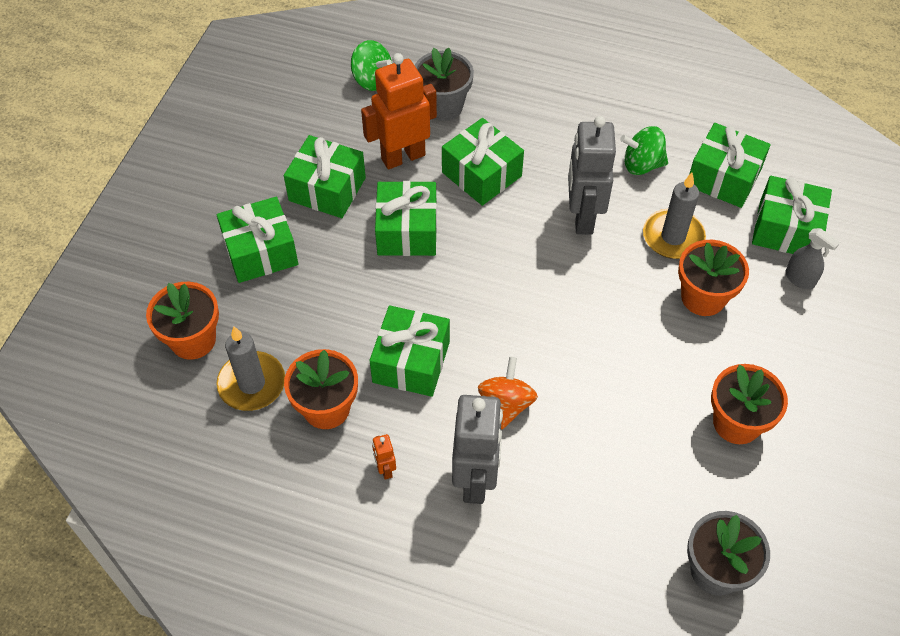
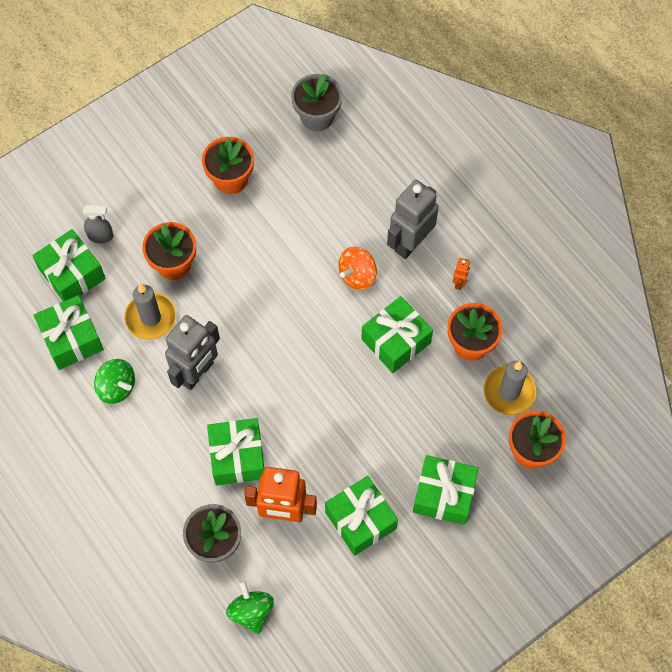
camera: 145 degrees left, 10 degrees up
green gift [375,181,437,256] -> none
grey spray bottle [785,228,840,289] -> grey spray bottle turned 105 degrees clockwise [83,205,113,243]

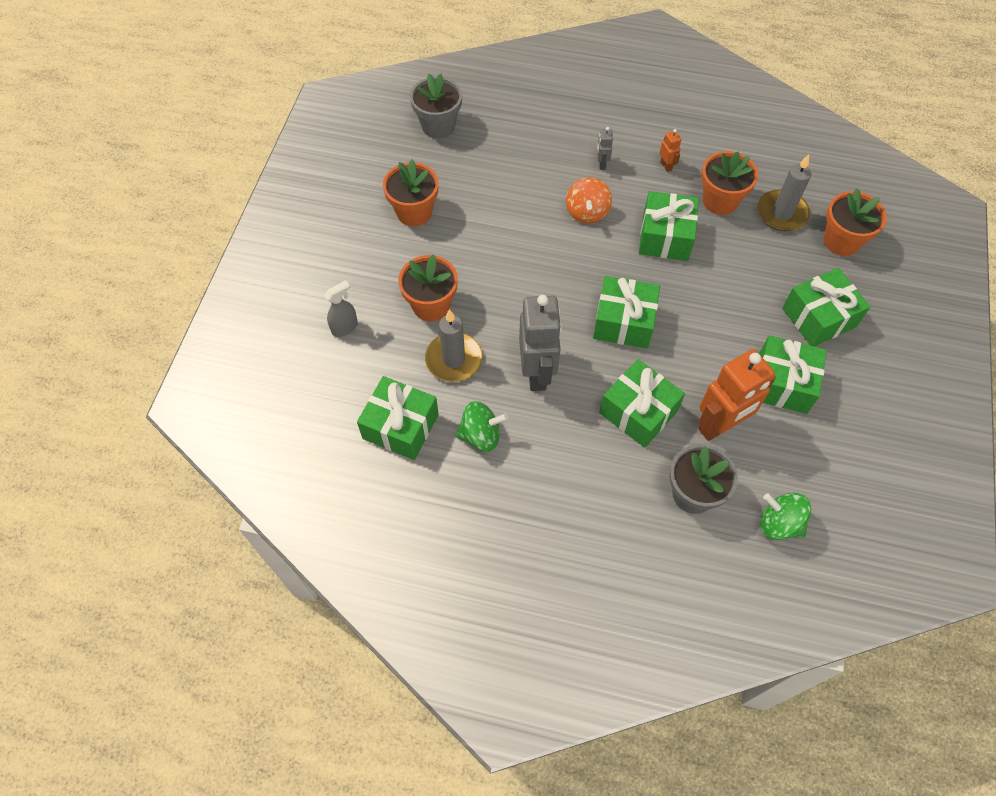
camera: 40 degrees left, 5 degrees down
green gift [32,229,106,301] -> green gift moved to [593,276,660,349]
grey robot [387,180,439,259] -> grey robot [597,127,613,170], size x0.42

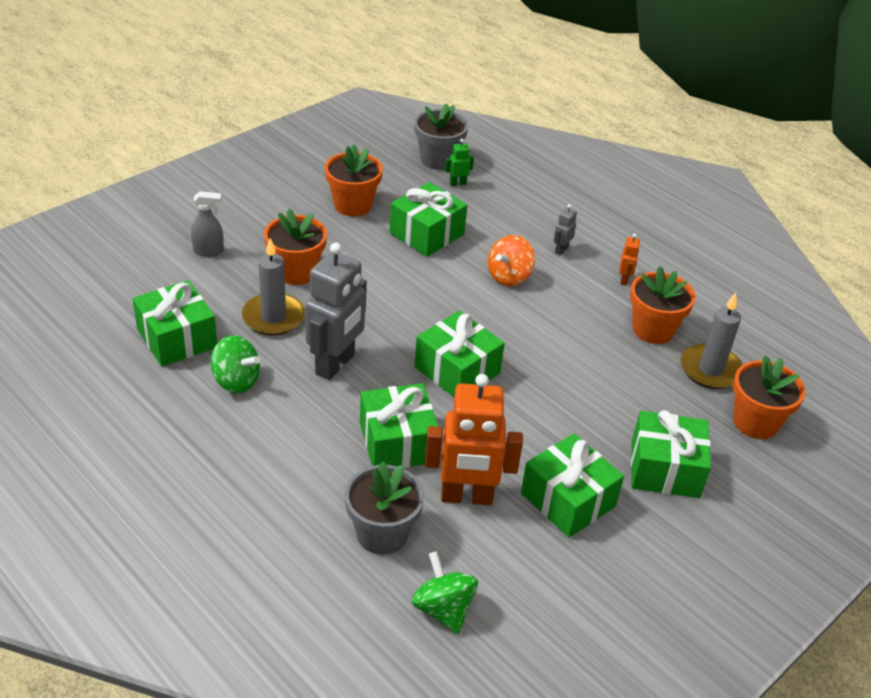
camera: 30 degrees right, 20 degrees down
green gift [639,191,699,261] -> green gift moved to [390,182,467,257]
none -> green robot [445,139,474,186]

